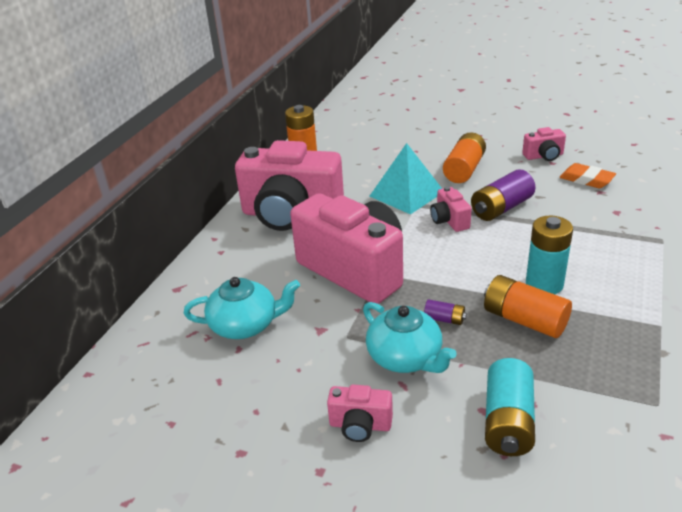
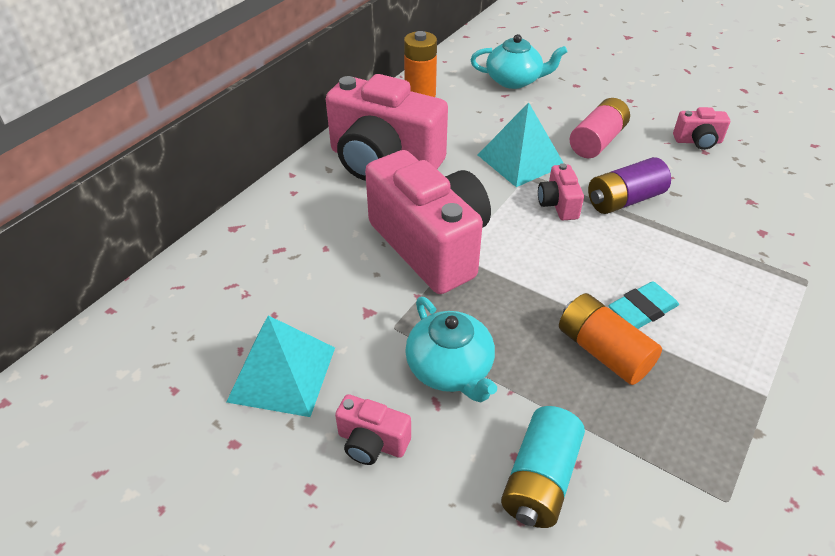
camera: 10 degrees right, 10 degrees up
turquoise teapot [183,277,300,339] -> turquoise teapot moved to [471,34,567,89]
purple battery [424,299,467,325] -> none
orange battery [443,132,486,183] -> pink battery [570,98,630,158]
turquoise battery [526,216,573,294] -> turquoise eraser [609,281,679,329]
orange eraser [559,163,616,188] -> none
none -> turquoise pyramid [227,315,335,417]

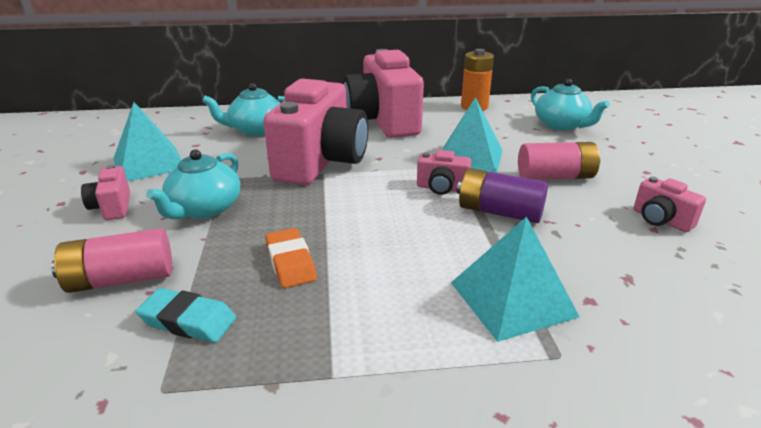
camera: 50 degrees right, 15 degrees down
turquoise battery [501,406,585,528] -> pink battery [51,228,172,293]
pink camera [538,163,584,220] -> pink camera turned 120 degrees counterclockwise [417,150,471,195]
orange battery [559,293,662,385] -> orange eraser [265,228,317,288]
turquoise eraser [609,281,679,329] -> turquoise eraser moved to [136,288,236,343]
none -> turquoise teapot [202,83,285,136]
none -> turquoise pyramid [451,217,580,342]

